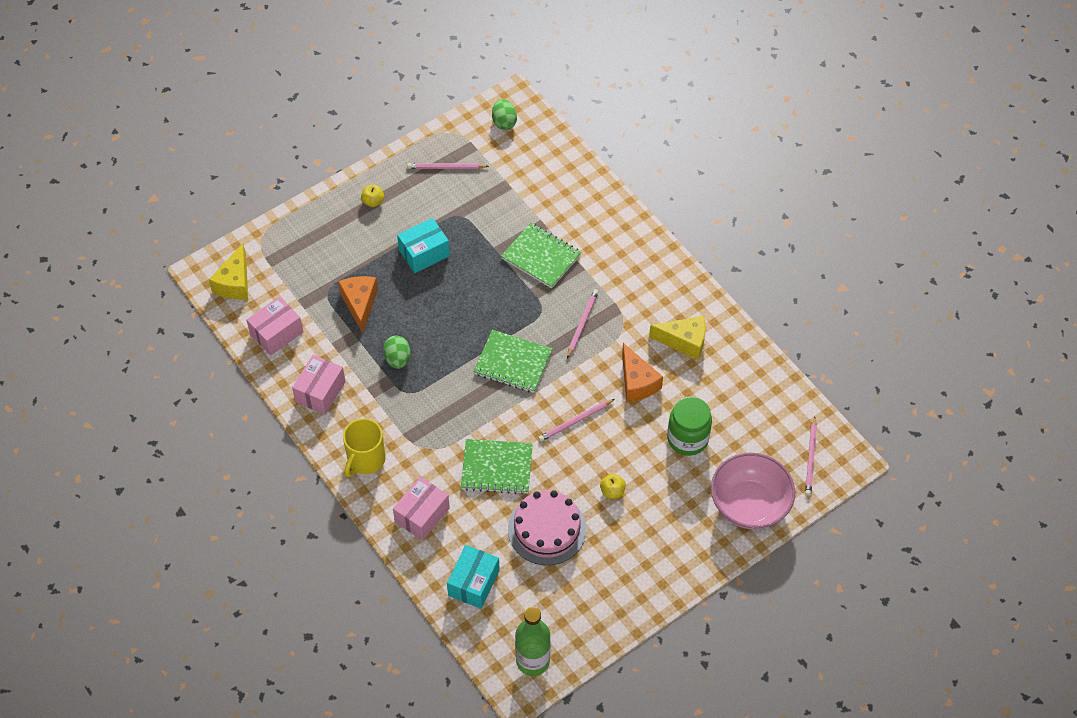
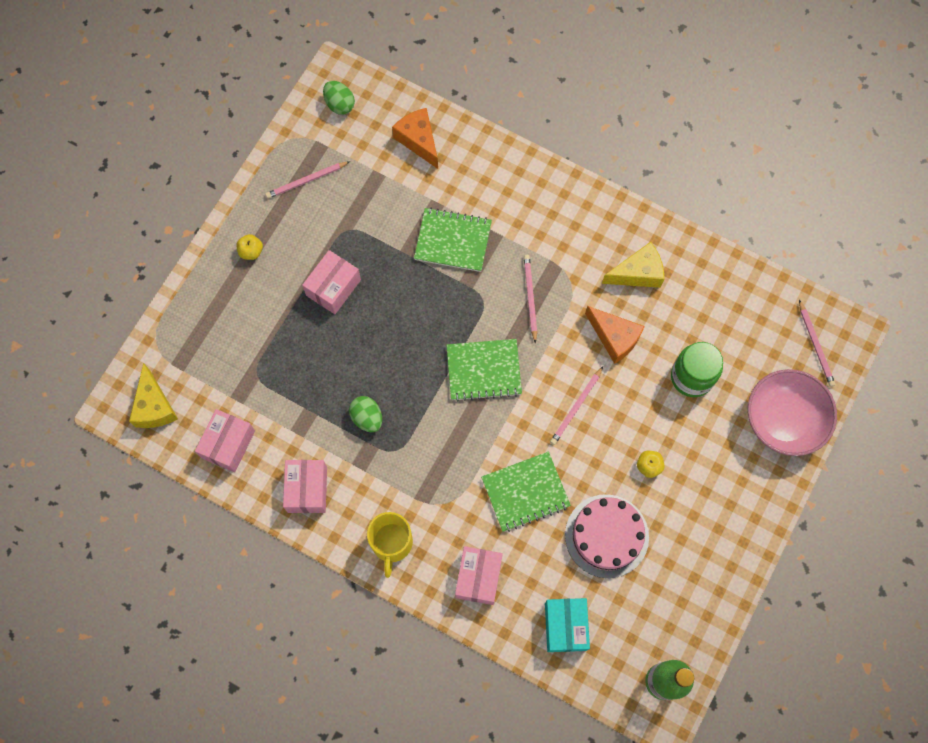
camera: 25 degrees left, 15 degrees up
orange cheese [338,276,378,334] -> orange cheese moved to [392,108,438,169]
turquoise box [397,218,450,273] -> pink box [302,250,361,314]

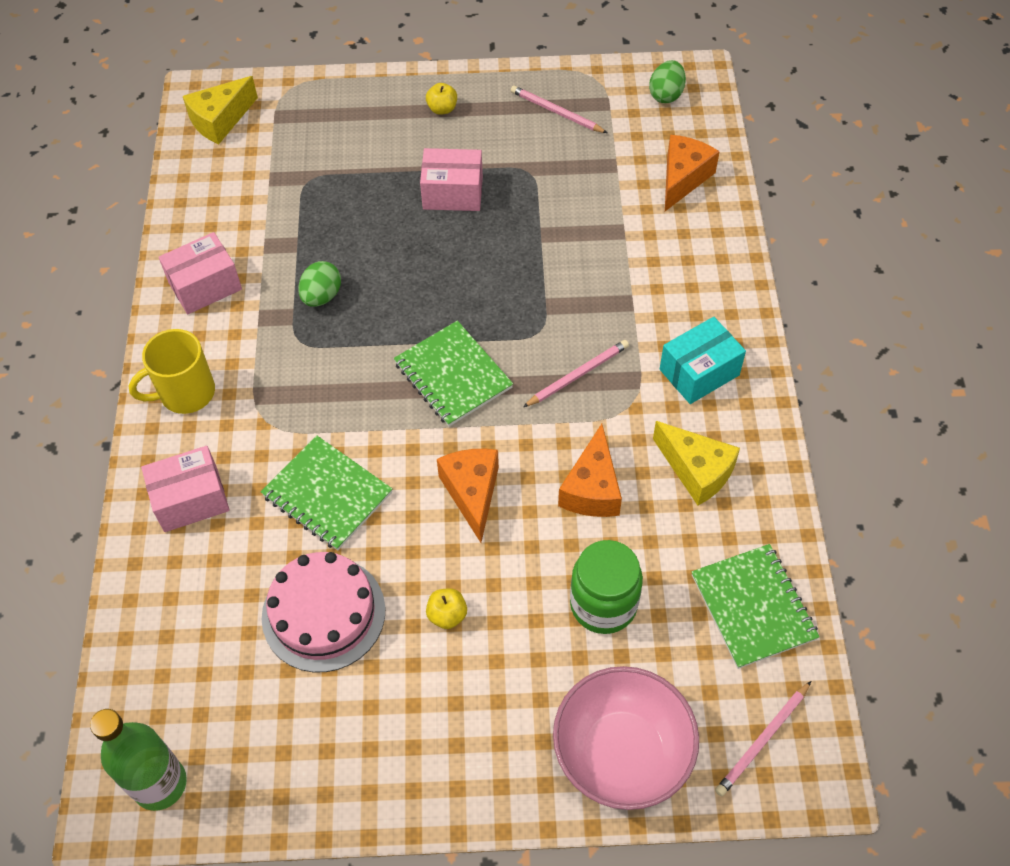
camera: 60 degrees right, 15 degrees down
pink box [195,409,255,472] -> none
green notebook [414,208,492,272] -> green notebook moved to [692,544,820,669]
turquoise box [545,598,590,652] -> turquoise box moved to [660,317,746,404]
pink pencil [550,366,603,445] -> orange cheese [437,449,499,543]

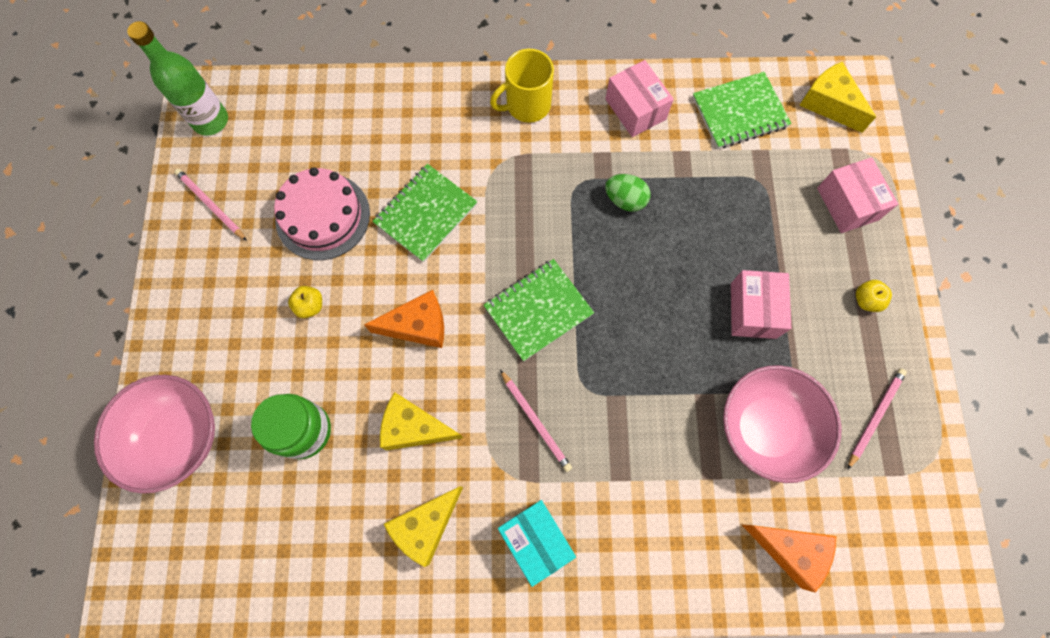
camera: 90 degrees right, 15 degrees up
yellow mug [129,329,215,414] -> yellow mug turned 90 degrees counterclockwise [490,49,554,123]
pink box [141,446,230,532] -> pink box moved to [817,157,898,233]
orange cheese [558,424,622,517] -> yellow cheese [380,392,463,450]
green egg [649,60,686,103] -> none
green notebook [692,544,820,669] -> green notebook moved to [692,72,791,149]
pink pencil [715,681,811,796] -> pink pencil moved to [174,169,247,241]
none -> pink bowl [723,365,842,483]

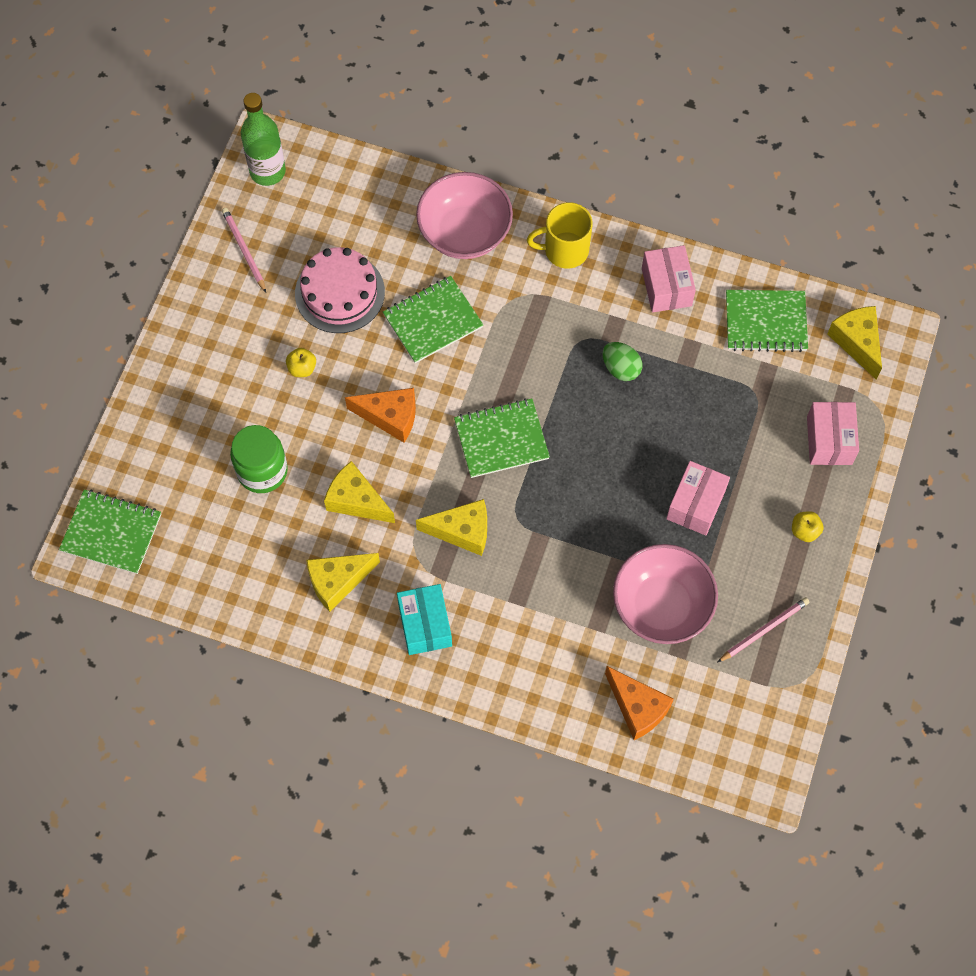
camera: 20 degrees right, 5 degrees down
pink bowl [94,375,215,494] -> pink bowl moved to [416,172,513,259]
pink pencil [500,370,572,472] -> yellow cheese [416,499,487,556]
none -> green notebook [59,489,161,574]

